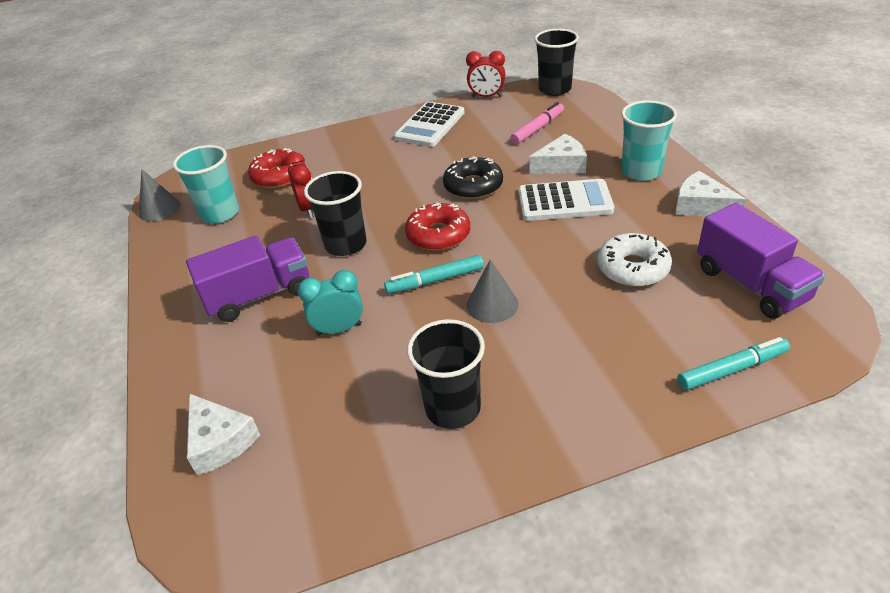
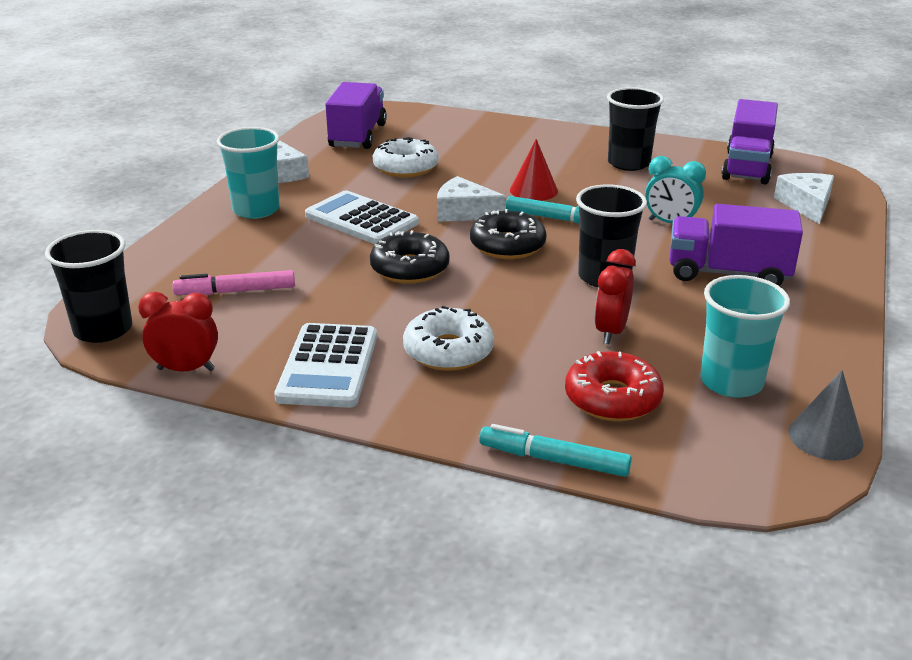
camera: 145 degrees left, 10 degrees down
white calculator [394,102,465,147] -> white calculator turned 120 degrees clockwise [274,323,377,408]
red donut [405,202,470,251] -> black donut [470,209,547,259]
red clock [466,51,505,97] -> red clock turned 45 degrees counterclockwise [138,292,218,371]
grey cone [467,259,518,323] -> red cone [510,139,558,201]
white cheese [529,134,587,174] -> white cheese moved to [437,176,506,222]
turquoise marker [677,337,790,390] -> turquoise marker moved to [479,424,632,477]
none -> white donut [403,306,494,371]
none -> purple truck [721,99,778,185]

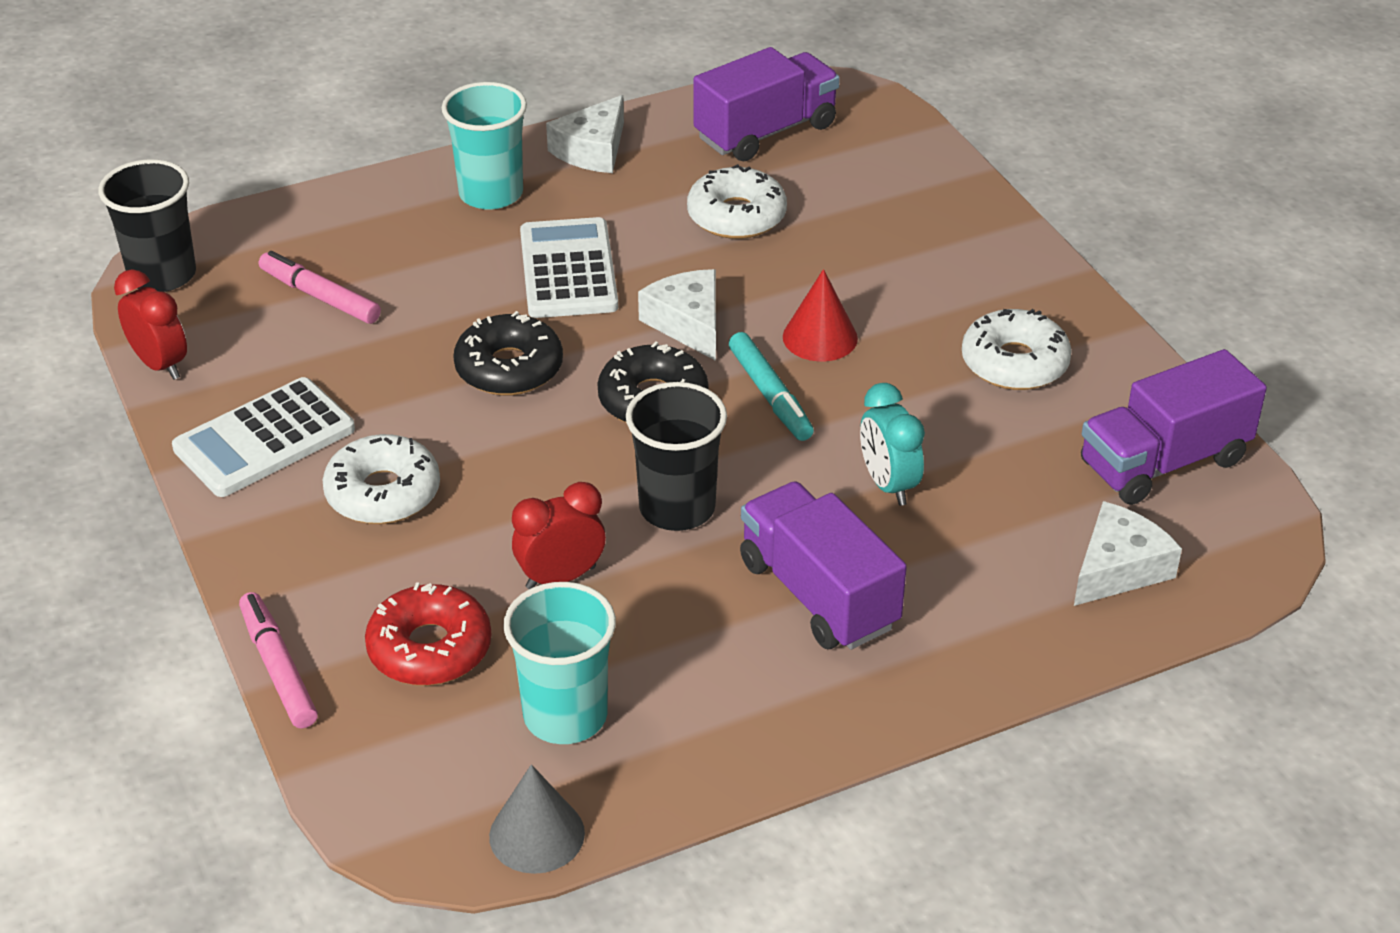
camera: 45 degrees right, 10 degrees up
turquoise marker [479,424,632,477] -> pink marker [239,592,318,728]
black cup [607,87,664,171] -> white donut [962,309,1072,390]

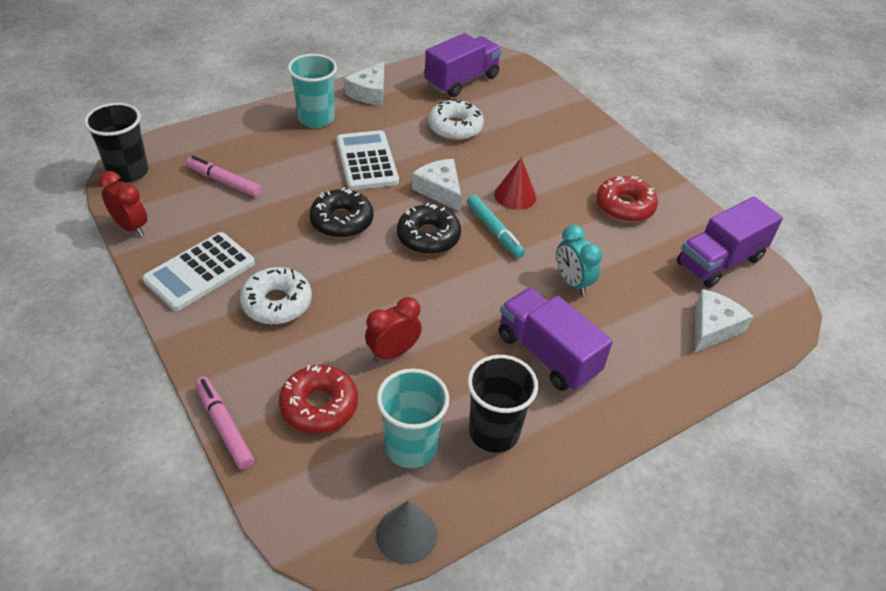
camera: 10 degrees left, 5 degrees up
black cup [626,382,727,531] -> black cup moved to [468,355,538,453]
white donut [962,309,1072,390] -> red donut [596,176,658,222]

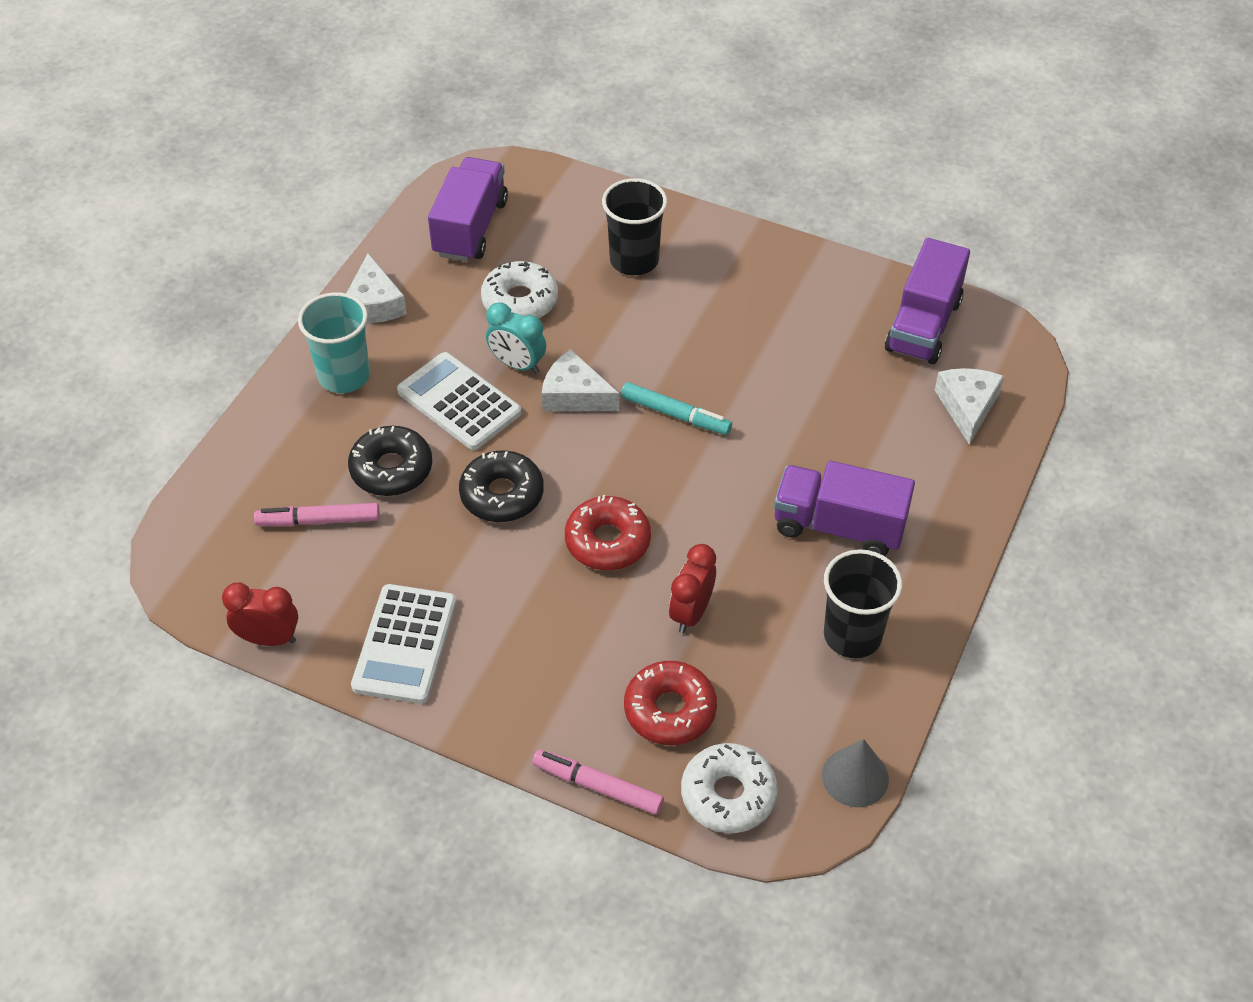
camera: 30 degrees left, 5 degrees up
black cup [84,103,148,183] -> black cup moved to [602,178,667,275]
white donut [240,267,312,324] -> white donut moved to [681,743,778,833]
turquoise cup [377,368,449,468] -> none
black donut [397,203,461,254] -> black donut moved to [348,426,432,496]
red cone [494,157,536,210] -> none
turquoise clock [556,225,602,295] -> turquoise clock moved to [486,302,546,374]
red donut [596,176,658,222] -> red donut moved to [565,495,651,570]

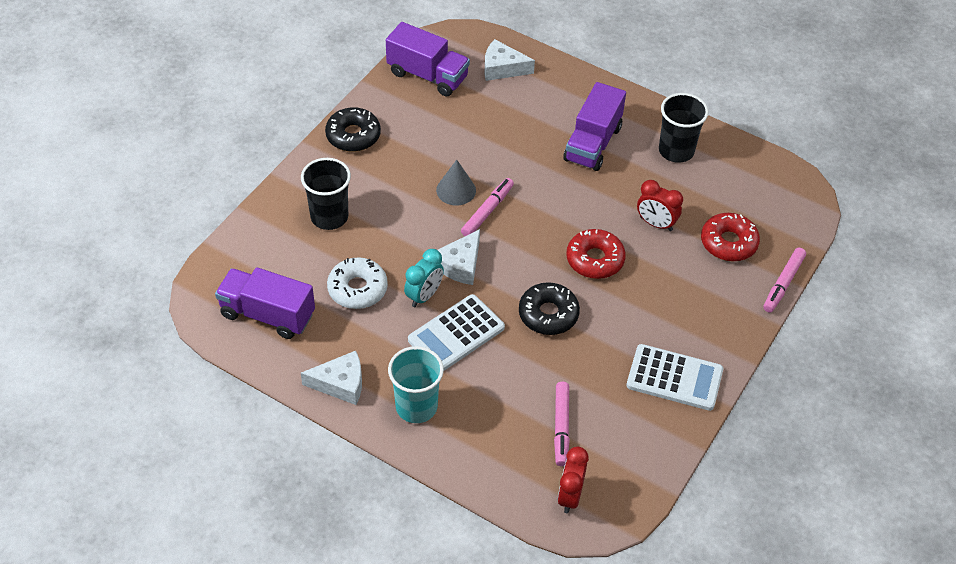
camera: 85 degrees left, 0 degrees up
red clock [222,583,298,646] -> red clock moved to [557,447,589,513]
black donut [348,426,432,496] -> black donut moved to [325,107,381,152]
turquoise marker [621,382,732,435] -> pink marker [461,178,514,236]
white donut [681,743,778,833] -> none
grey cone [822,739,889,808] -> grey cone moved to [436,160,476,205]

